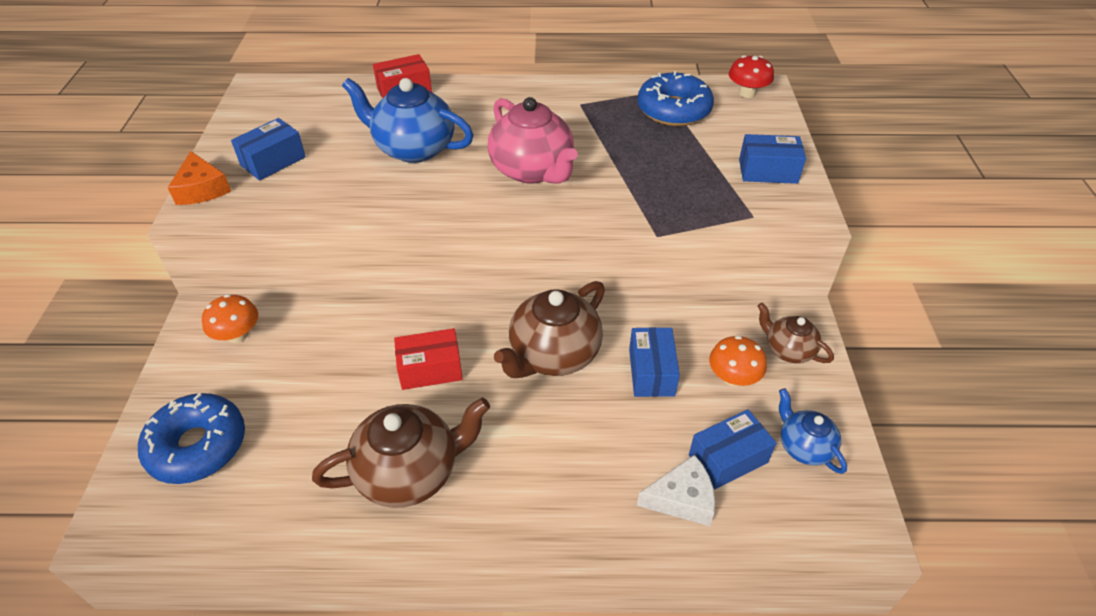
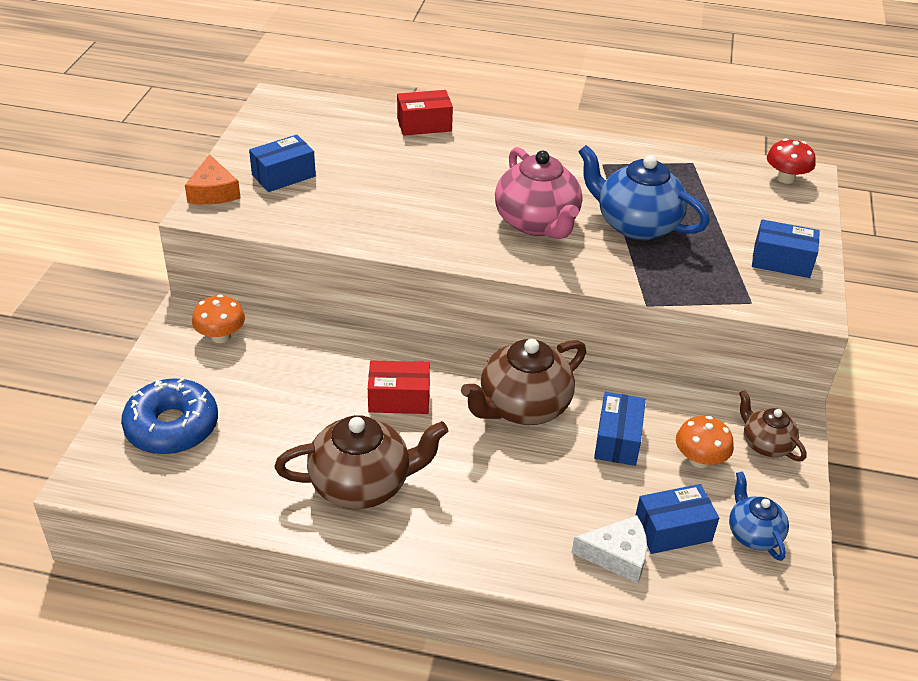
camera: 10 degrees right, 5 degrees down
blue teapot [342,78,474,163] -> blue teapot moved to [578,145,709,240]
blue donut [637,71,714,126] -> none

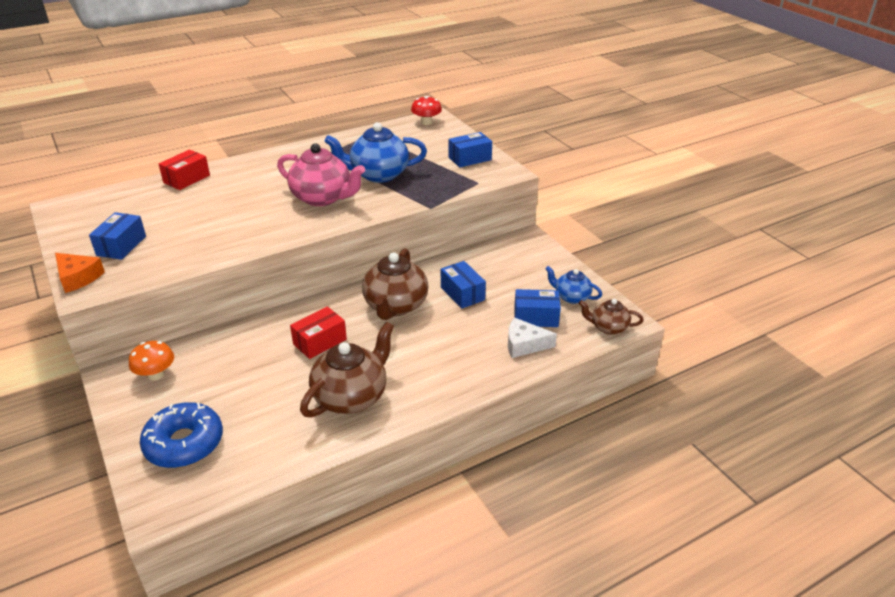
camera: 40 degrees left, 5 degrees down
white cheese [572,515,647,584] -> white cheese turned 135 degrees counterclockwise [508,318,557,358]
blue box [635,484,719,554] -> blue box turned 60 degrees clockwise [514,289,561,327]
orange mushroom [676,416,734,468] -> none
brown teapot [739,390,806,461] -> brown teapot moved to [579,299,644,335]

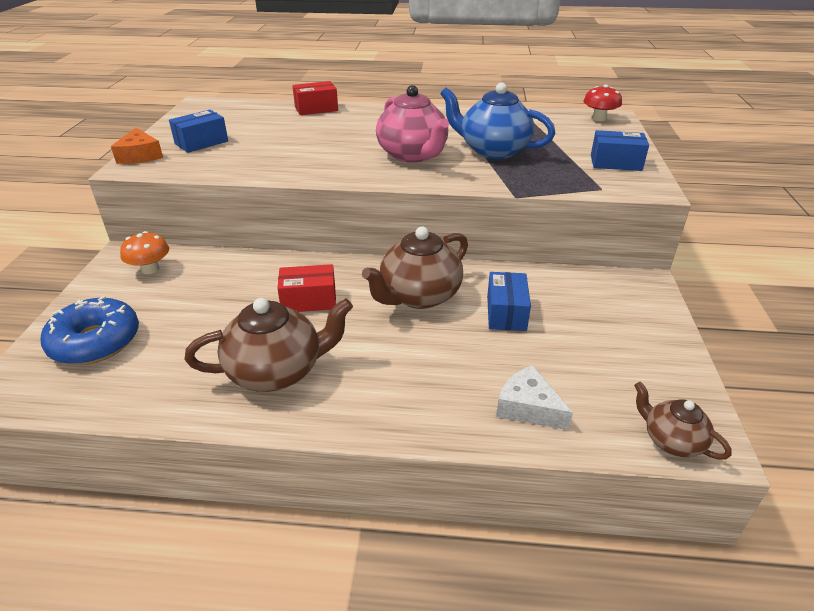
camera: 35 degrees right, 0 degrees up
blue box [514,289,561,327] -> none
blue teapot [545,266,602,304] -> none

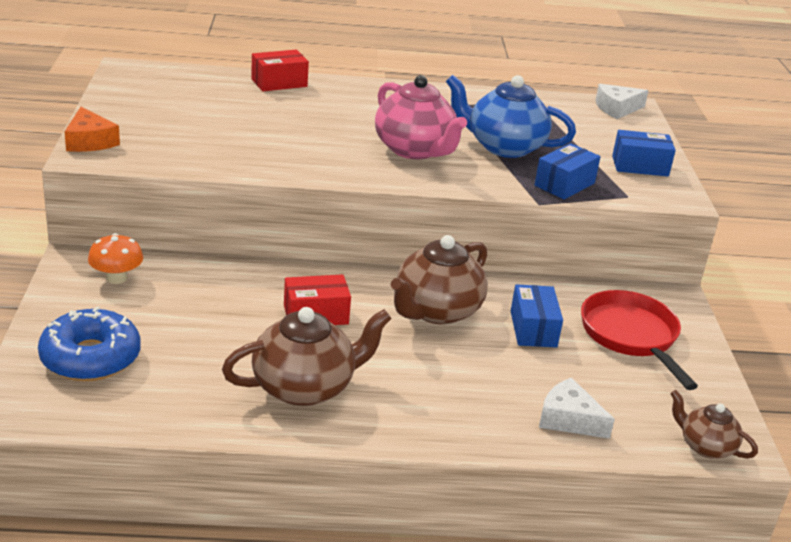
camera: 10 degrees left, 5 degrees down
blue box [169,110,228,153] -> blue box moved to [535,143,601,200]
red mushroom [584,84,622,121] -> white cheese [595,84,649,119]
none -> red pan [581,290,698,390]

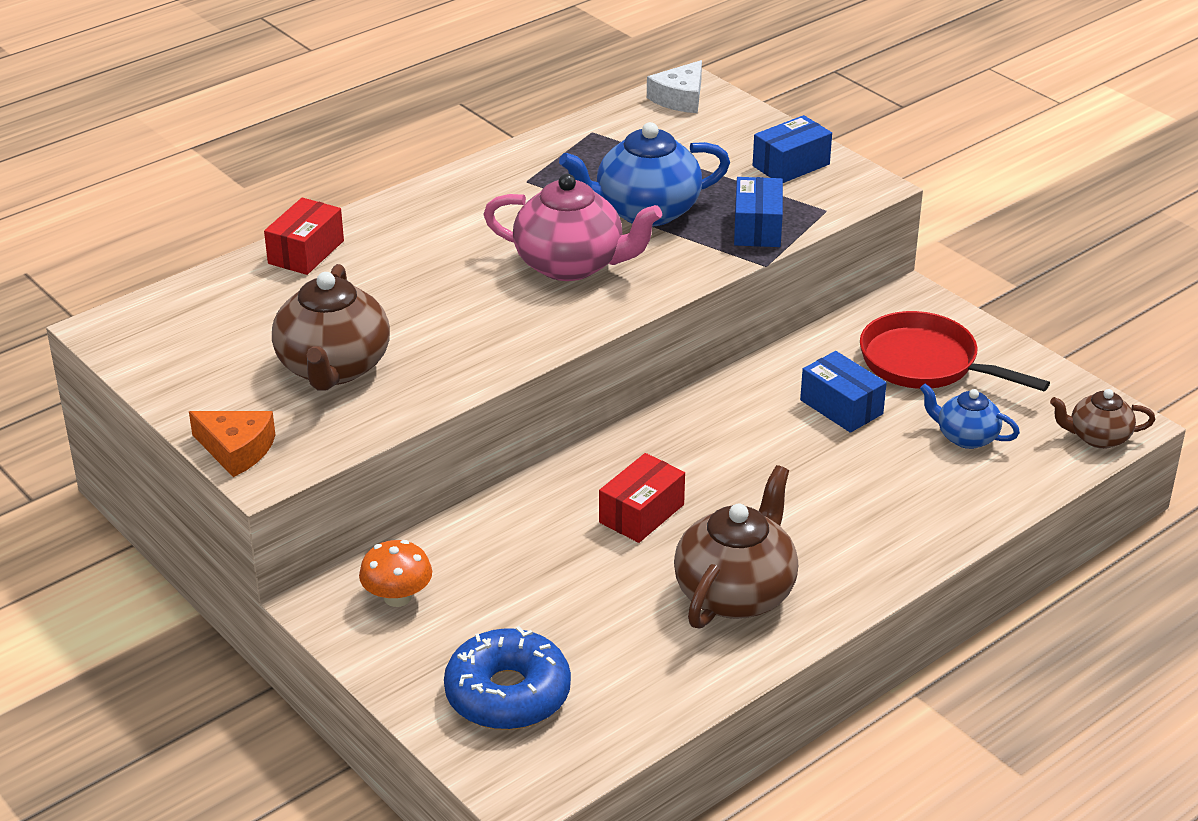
camera: 35 degrees left, 5 degrees up
brown teapot [391,235,488,324] -> brown teapot moved to [272,264,390,391]
white cheese [539,378,615,439] -> none
none -> blue teapot [920,384,1020,449]

